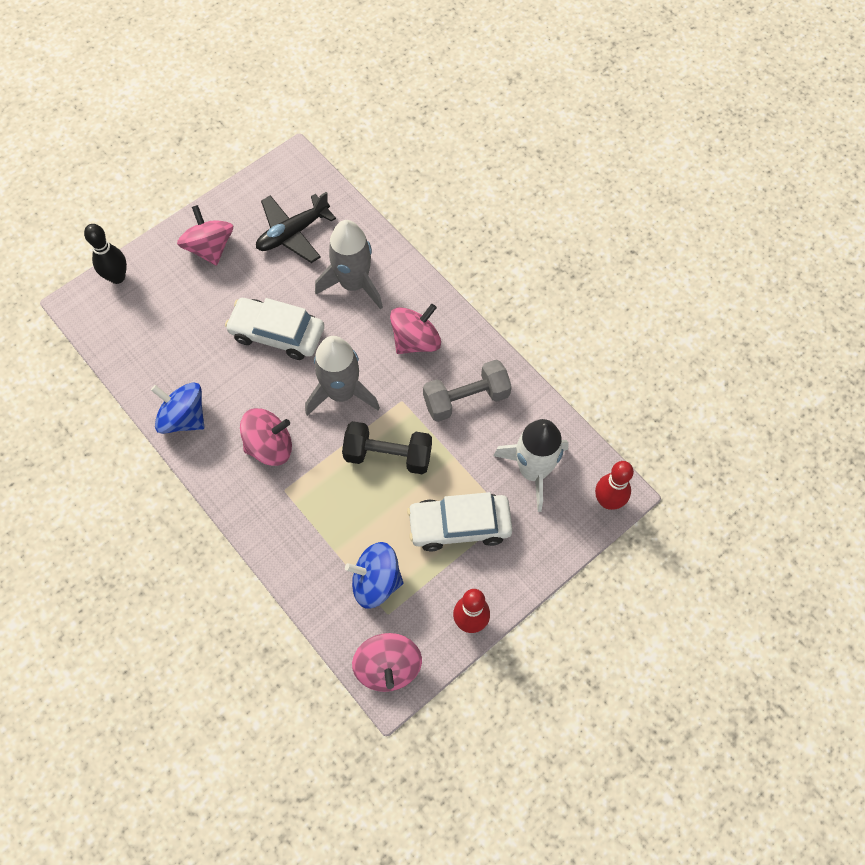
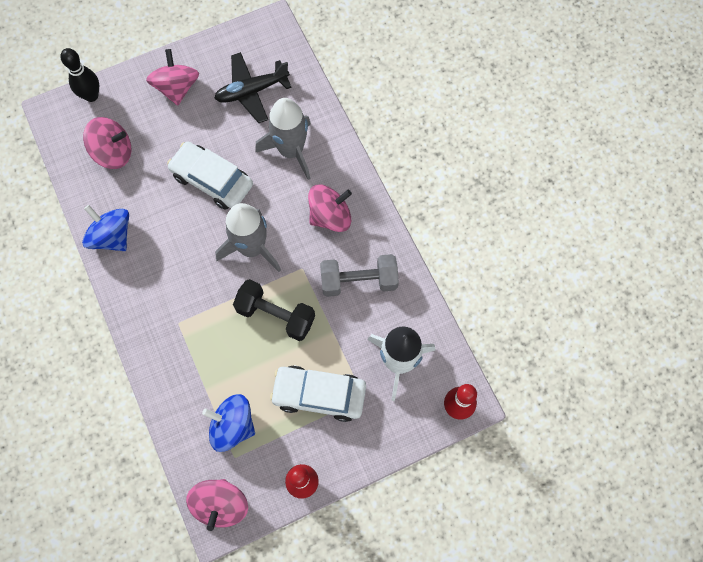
camera: 15 degrees right, 5 degrees up
pink spinning top [240,408,292,466] -> pink spinning top moved to [83,117,131,169]

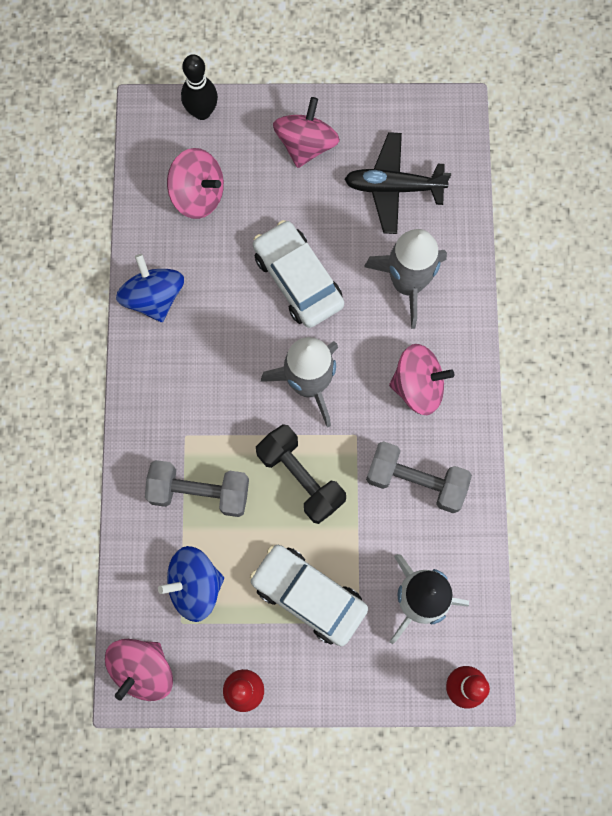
camera: 25 degrees right, 5 degrees up
blue spinning top [202,394,255,452] -> blue spinning top turned 60 degrees counterclockwise [158,546,224,622]
none -> grey dumbbell [145,460,249,517]

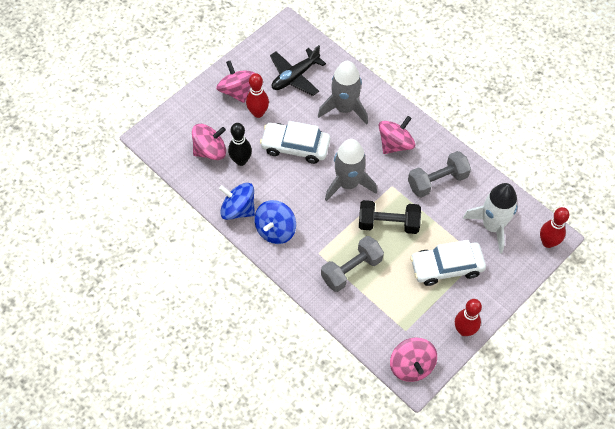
camera: 45 degrees left, 15 degrees down
blue spinning top [158,546,224,622] -> blue spinning top moved to [254,200,296,244]
black bowling pin [181,54,218,120] -> black bowling pin moved to [228,123,252,166]
none -> red bowling pin [246,73,269,118]

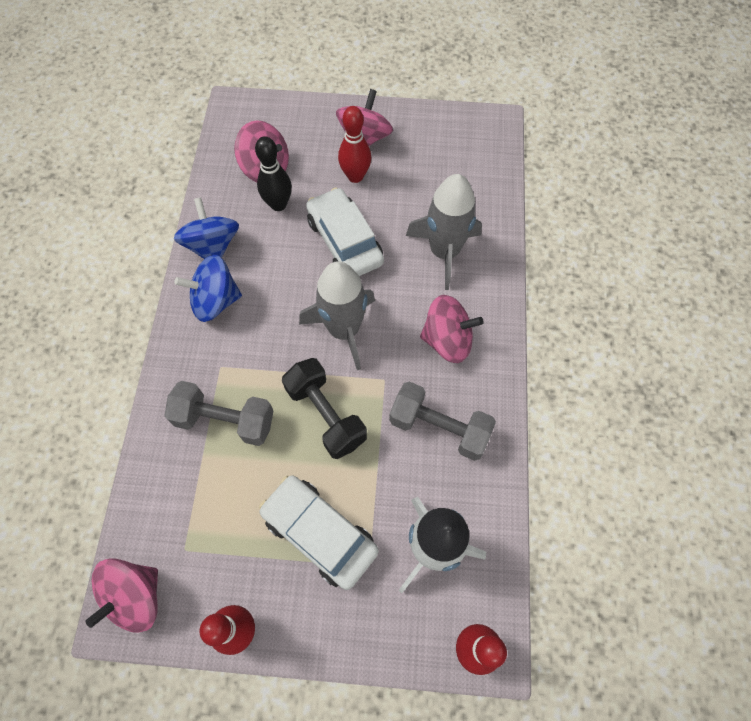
camera: 50 degrees right, 5 degrees up
black plane [270,45,326,96] -> none

